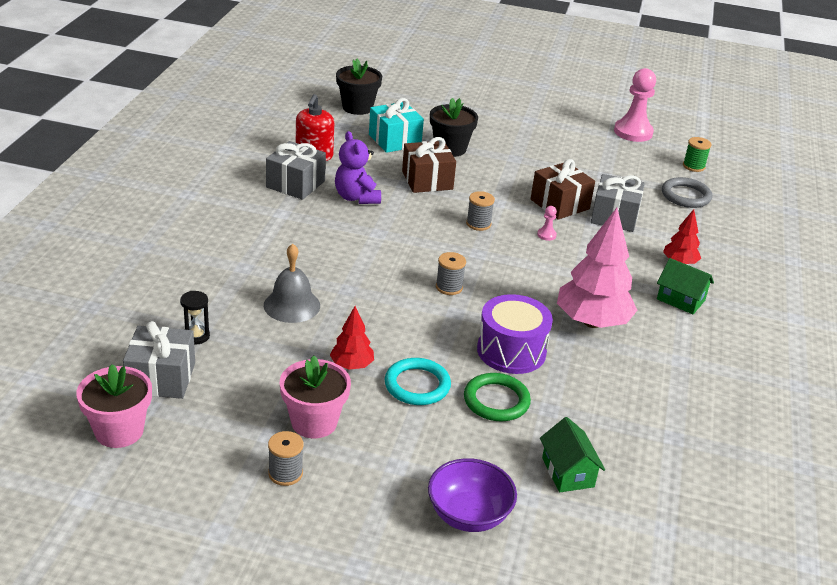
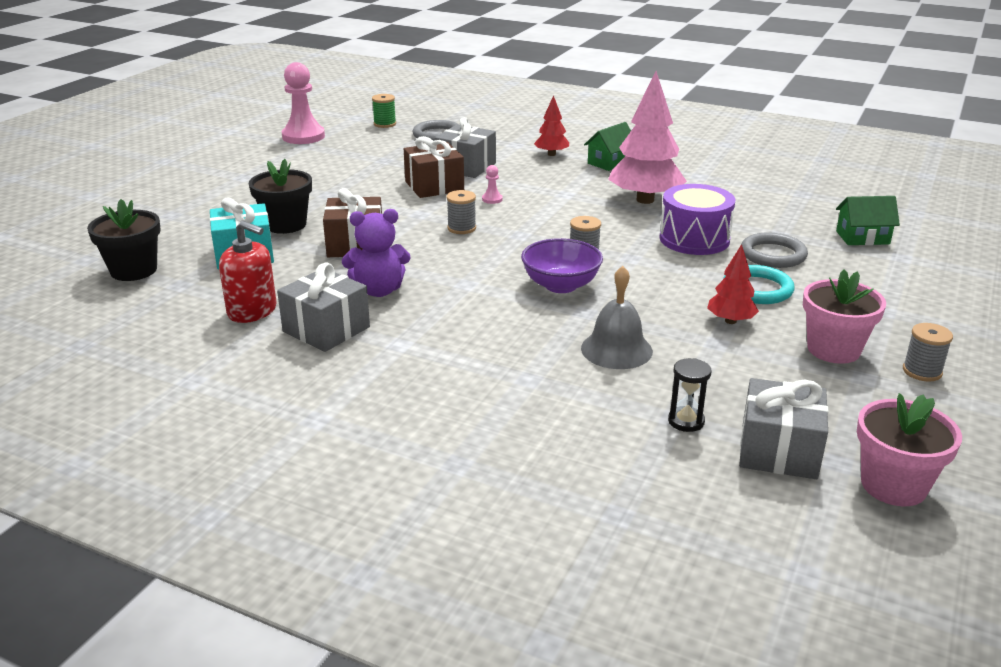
camera: 75 degrees left, 5 degrees down
purple bowl [428,458,517,532] -> purple bowl moved to [521,238,603,293]
green ring [464,373,531,421] -> grey ring [742,233,808,268]

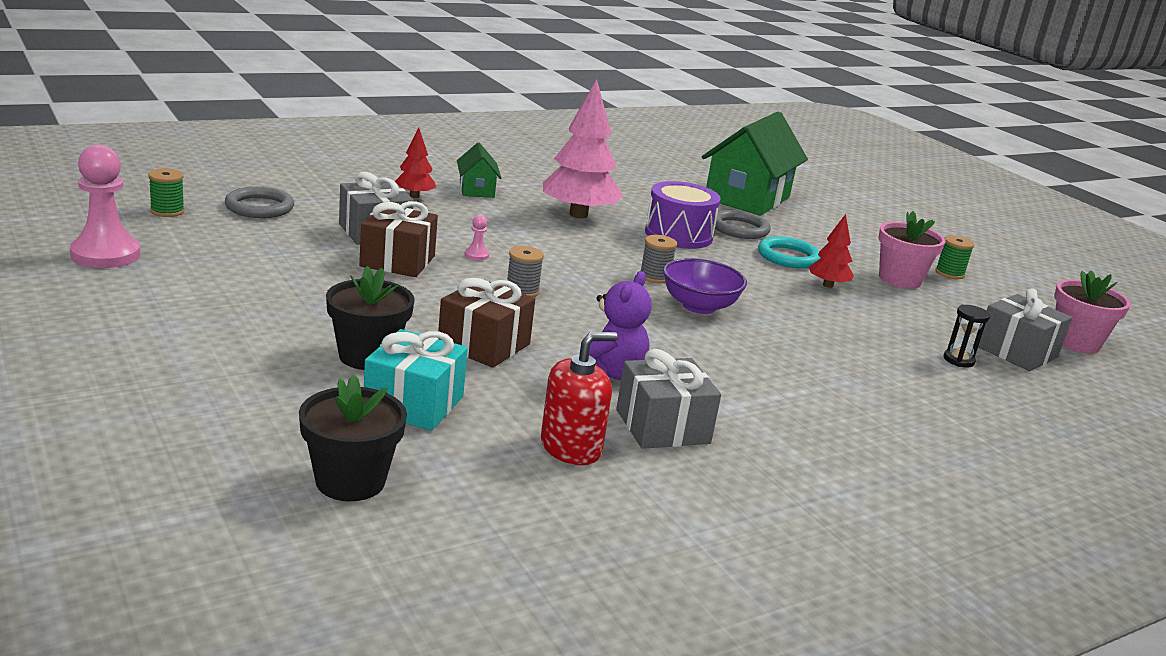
camera: 60 degrees left, 5 degrees down
grey bell [581,266,653,369] -> none
green house [836,196,900,245] -> green house [702,112,808,216], size x2.07
grey spool [903,323,953,382] -> green spool [935,235,974,279]

